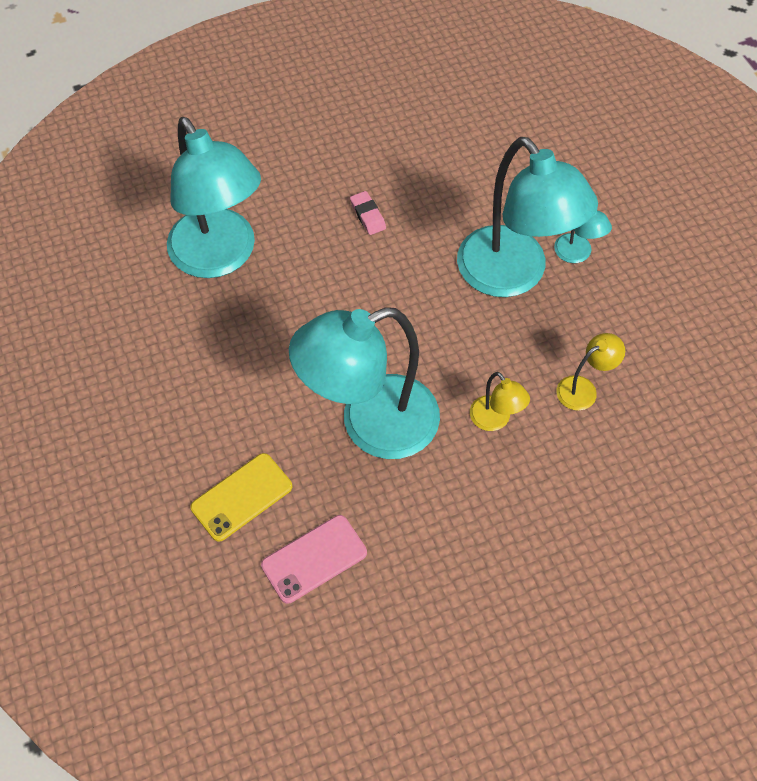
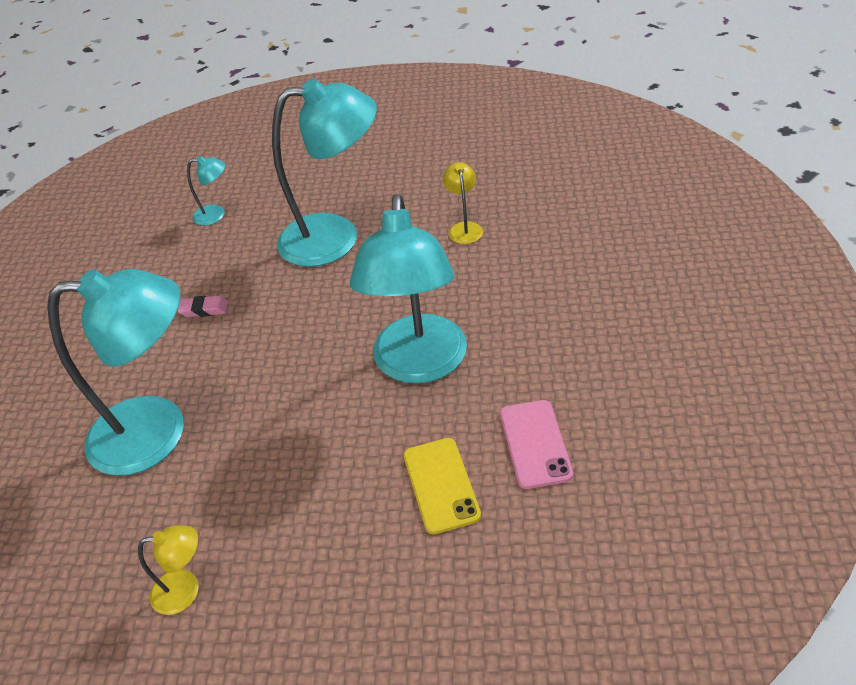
camera: 60 degrees left, 15 degrees down
yellow lamp [470,372,530,431] -> yellow lamp moved to [138,525,199,615]
turquoise lamp [554,211,612,263] -> turquoise lamp moved to [187,156,225,225]

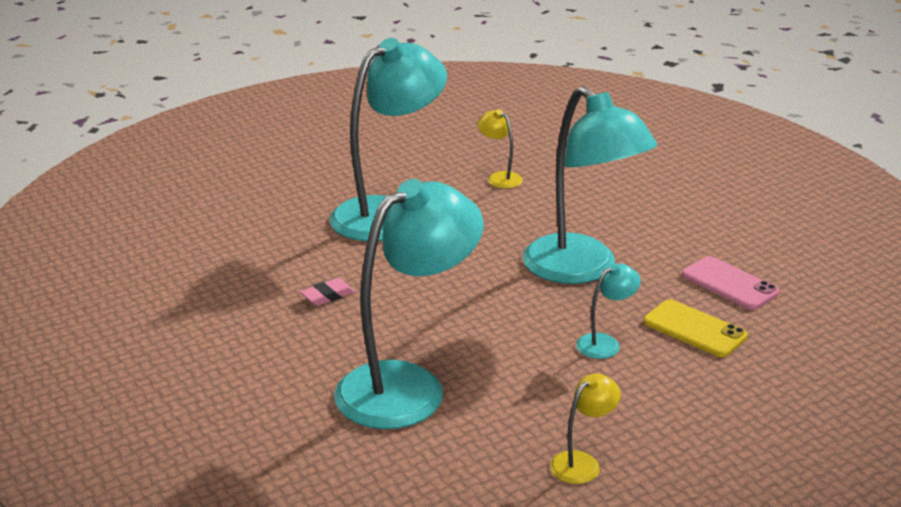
camera: 40 degrees left, 15 degrees down
turquoise lamp [187,156,225,225] -> turquoise lamp moved to [576,263,641,359]

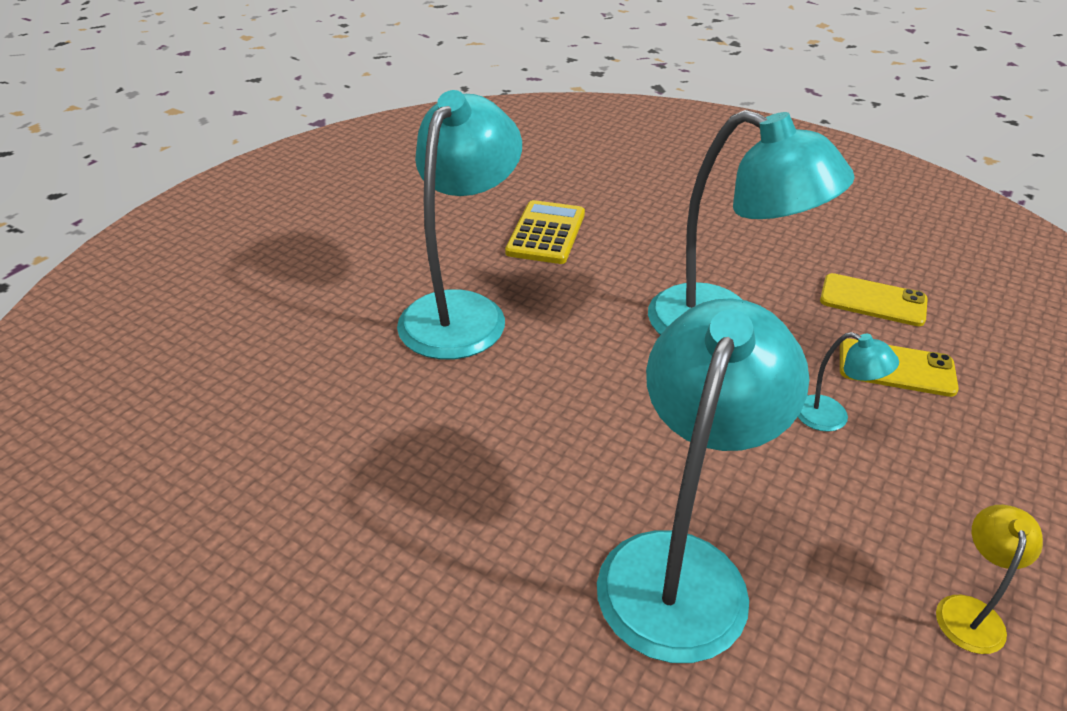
camera: 25 degrees left, 10 degrees up
pink eraser [300,278,355,306] -> none
yellow lamp [477,109,523,189] -> yellow calculator [505,200,585,264]
turquoise lamp [576,263,641,359] -> turquoise lamp turned 90 degrees clockwise [798,332,899,432]
pink phone [682,256,780,310] -> yellow phone [820,273,928,326]

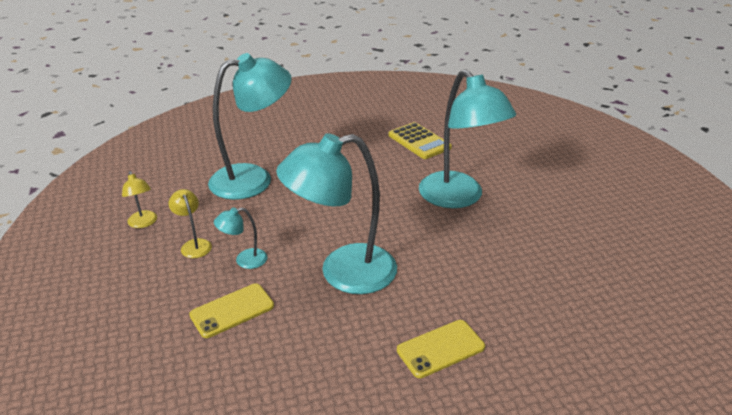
camera: 130 degrees right, 5 degrees down
yellow calculator [505,200,585,264] -> yellow calculator moved to [389,122,452,159]
turquoise lamp [597,298,810,663] -> turquoise lamp turned 90 degrees counterclockwise [208,53,292,200]
yellow phone [820,273,928,326] -> yellow phone moved to [397,320,485,378]
none -> yellow lamp [169,189,212,258]

